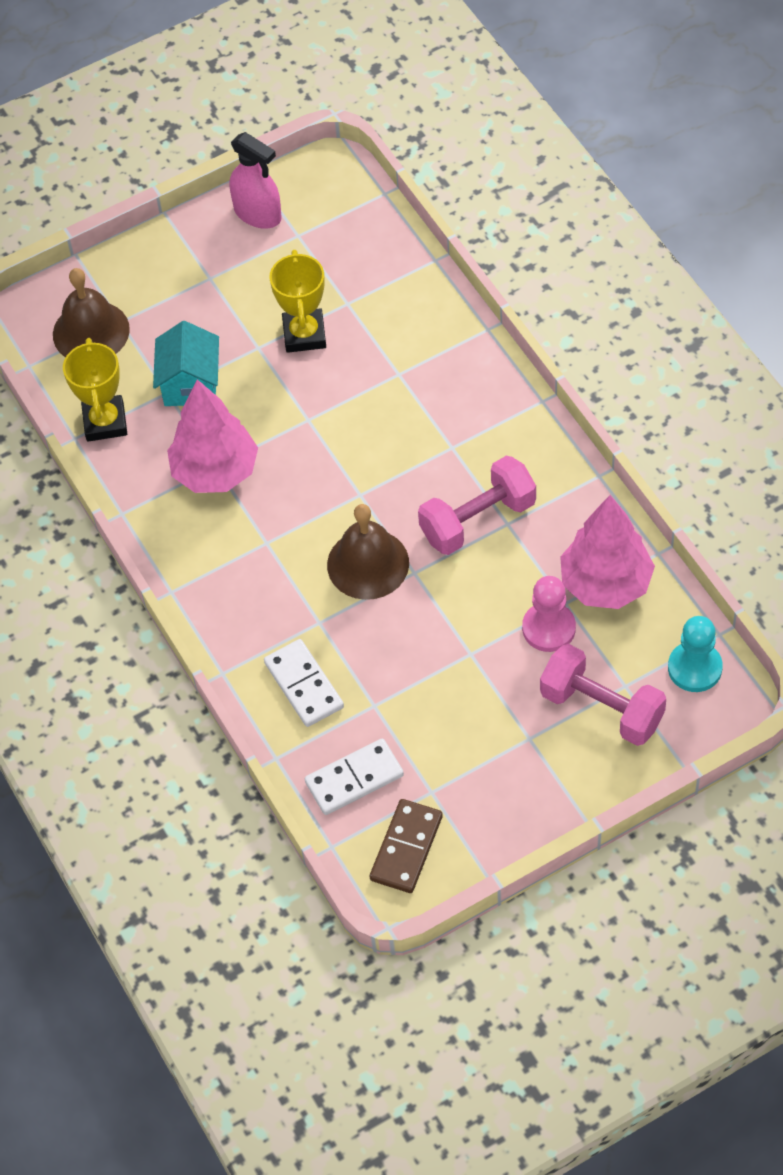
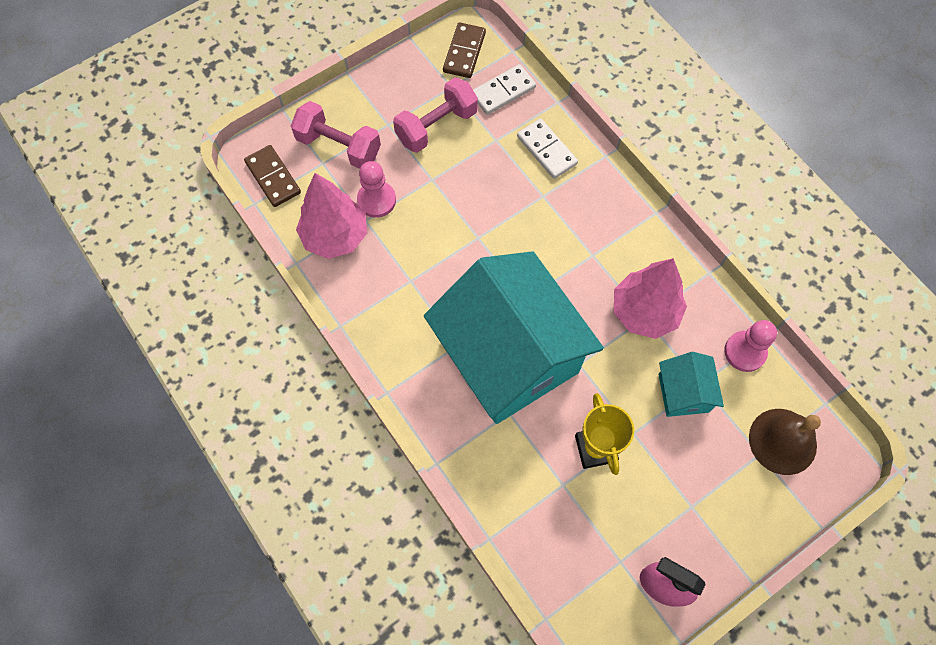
camera: 170 degrees right, 10 degrees up
yellow trophy [63,338,127,442] -> pink pawn [724,320,777,372]
brown bell [327,504,409,600] -> none
pink dumbbell [418,456,536,555] -> pink dumbbell moved to [393,77,478,153]
turquoise pawn [668,616,723,692] -> brown domino [244,145,301,207]
none -> turquoise house [424,251,604,424]

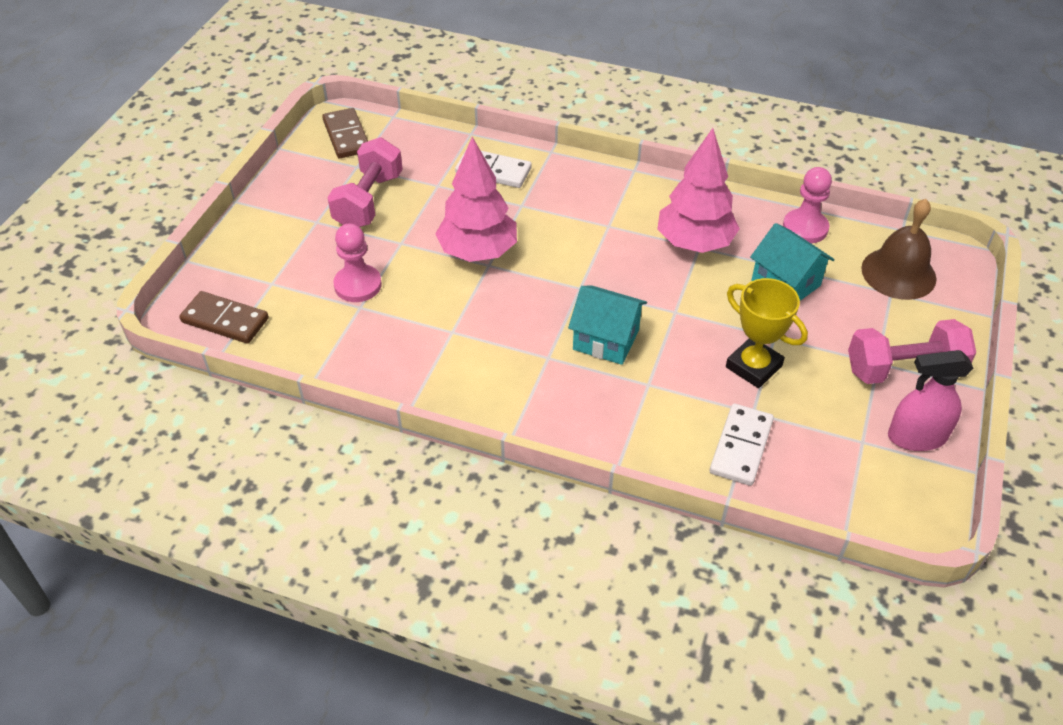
camera: 35 degrees left, 20 degrees down
pink dumbbell [291,101,381,169] -> pink dumbbell moved to [848,319,976,384]
pink tree [296,173,367,259] -> pink tree moved to [435,137,517,262]
turquoise house [424,251,604,424] -> turquoise house [568,285,647,365], size x0.43
white domino [473,64,536,115] -> white domino moved to [710,403,774,486]

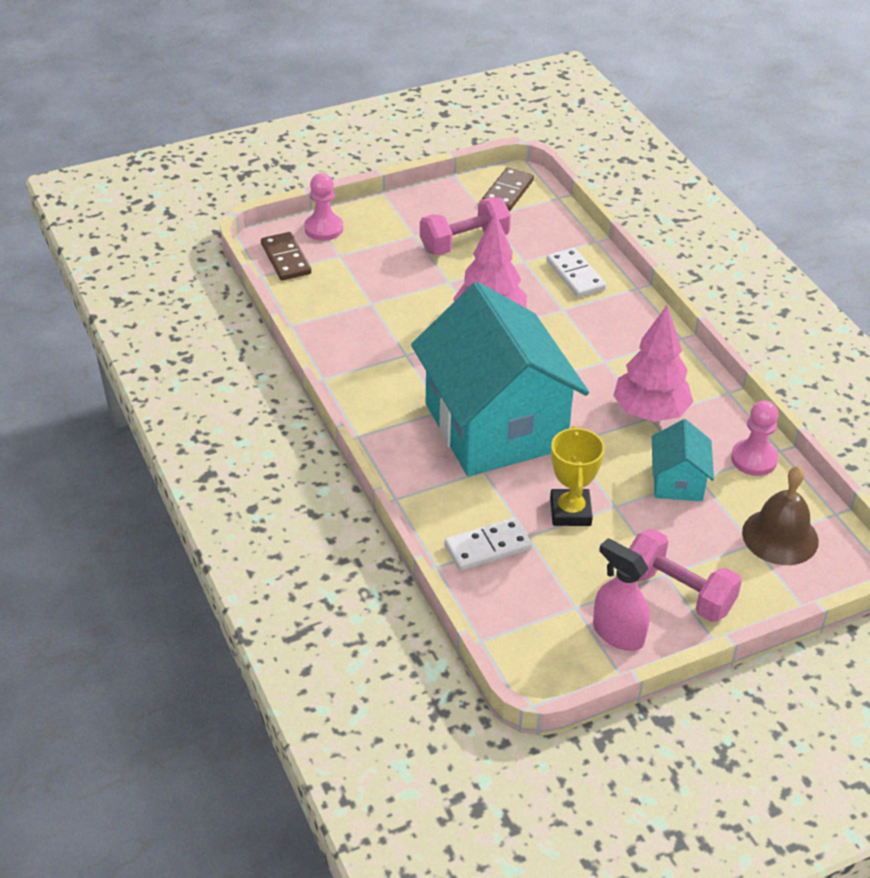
camera: 45 degrees right, 5 degrees down
pink pawn [333,223,382,302] -> pink pawn moved to [304,173,343,241]
turquoise house [568,285,647,365] -> turquoise house [411,282,589,476], size x2.33

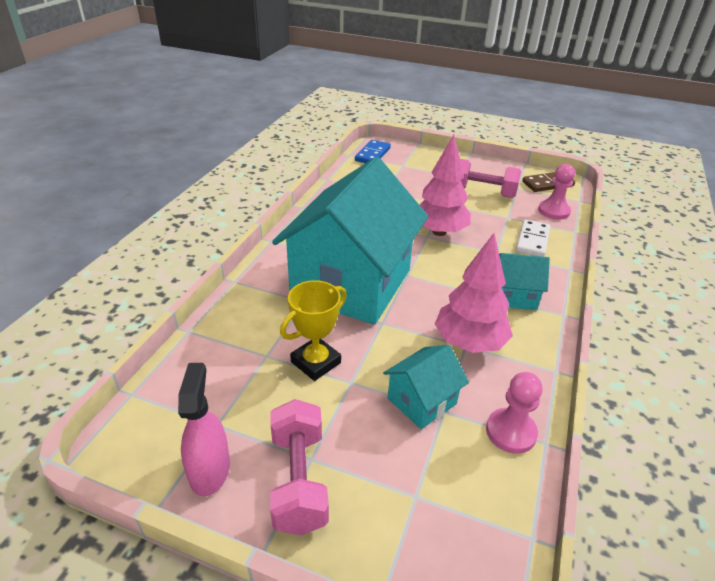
camera: 45 degrees right, 5 degrees down
brown domino [261,232,311,281] -> blue domino [355,140,391,163]
pink pawn [304,173,343,241] -> pink pawn moved to [538,164,575,220]
white domino [445,517,532,571] -> none
brown bell [742,466,819,565] -> none
none -> turquoise house [499,253,550,310]

